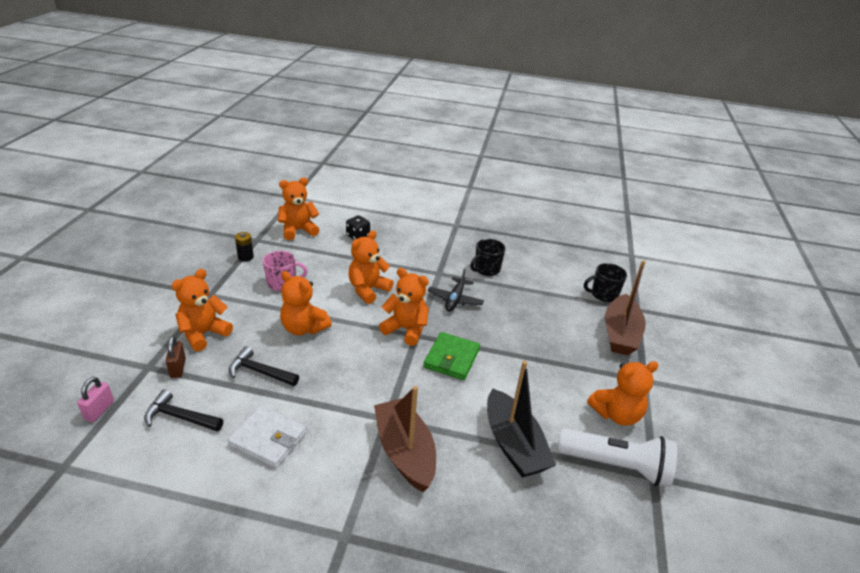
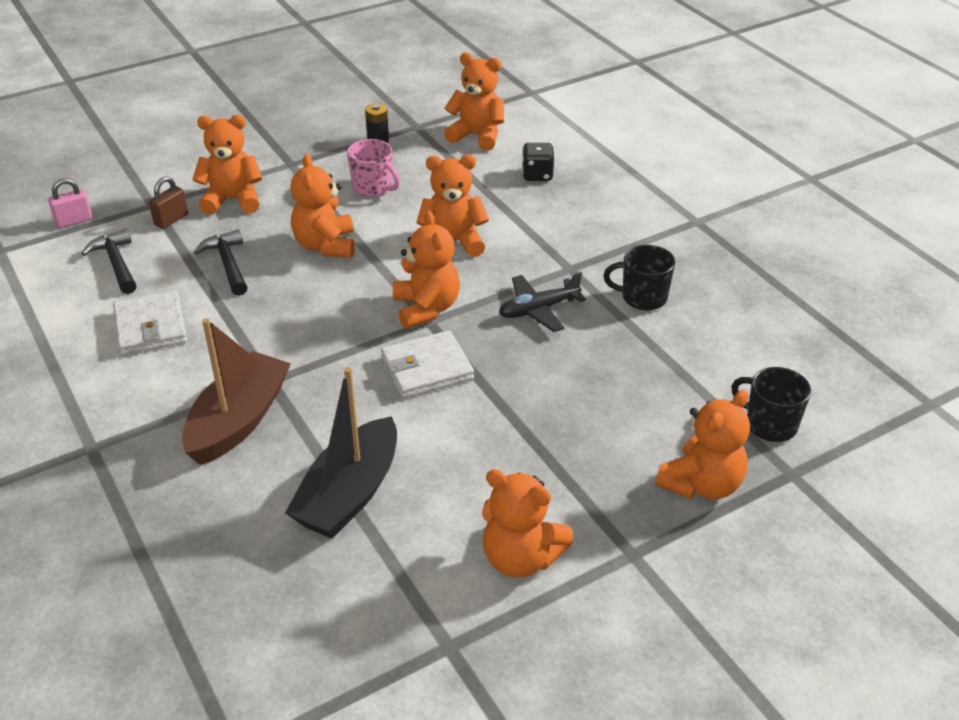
camera: 50 degrees right, 5 degrees up
green wallet [423,332,480,380] -> white wallet [381,330,474,398]
white flashlight [558,428,677,487] -> none
brown boat [605,260,646,355] -> orange teddy bear [655,390,750,499]

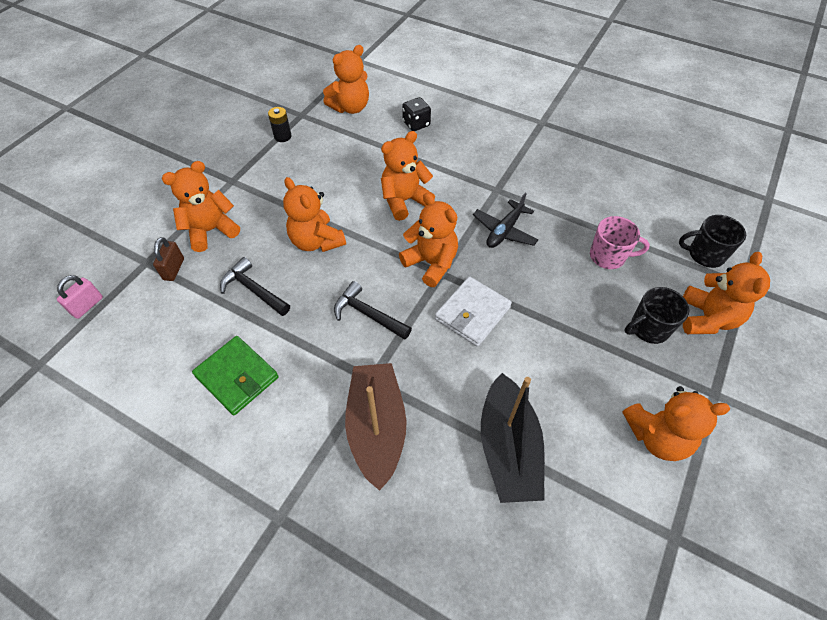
camera: 30 degrees left, 15 degrees up
black hammer [81,229,136,294] -> black hammer moved to [334,281,412,340]
white wallet [113,290,187,355] -> green wallet [192,336,278,415]
pink mug [347,139,400,197] -> pink mug moved to [590,216,650,269]
orange teddy bear [444,53,504,151] -> orange teddy bear turned 150 degrees clockwise [323,45,369,114]
black mug [603,245,675,311] -> black mug moved to [624,287,690,344]

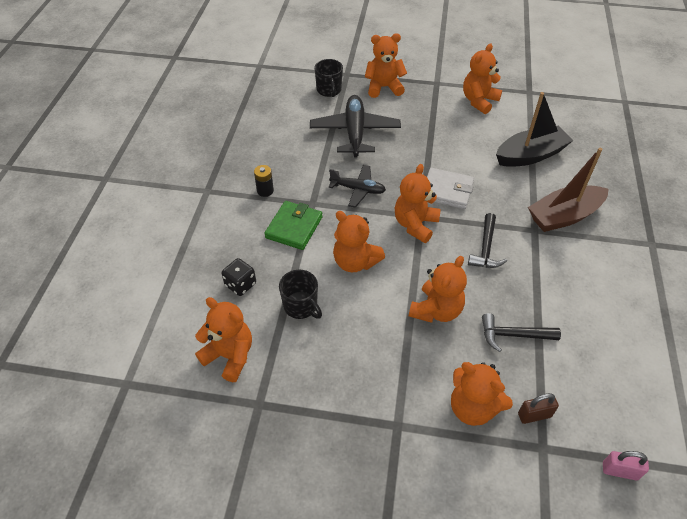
camera: 110 degrees left, 5 degrees down
green wallet [192,336,278,415] -> green wallet moved to [264,201,323,250]
black hammer [220,257,290,316] -> black hammer turned 75 degrees clockwise [482,313,561,352]
black battery [268,107,292,142] -> black battery moved to [254,165,274,197]
pink mug [590,216,650,269] -> black plane [310,95,401,158]
orange teddy bear [623,386,730,461] -> orange teddy bear turned 120 degrees counterclockwise [463,43,502,114]
black mug [624,287,690,344] -> black mug moved to [279,270,322,319]

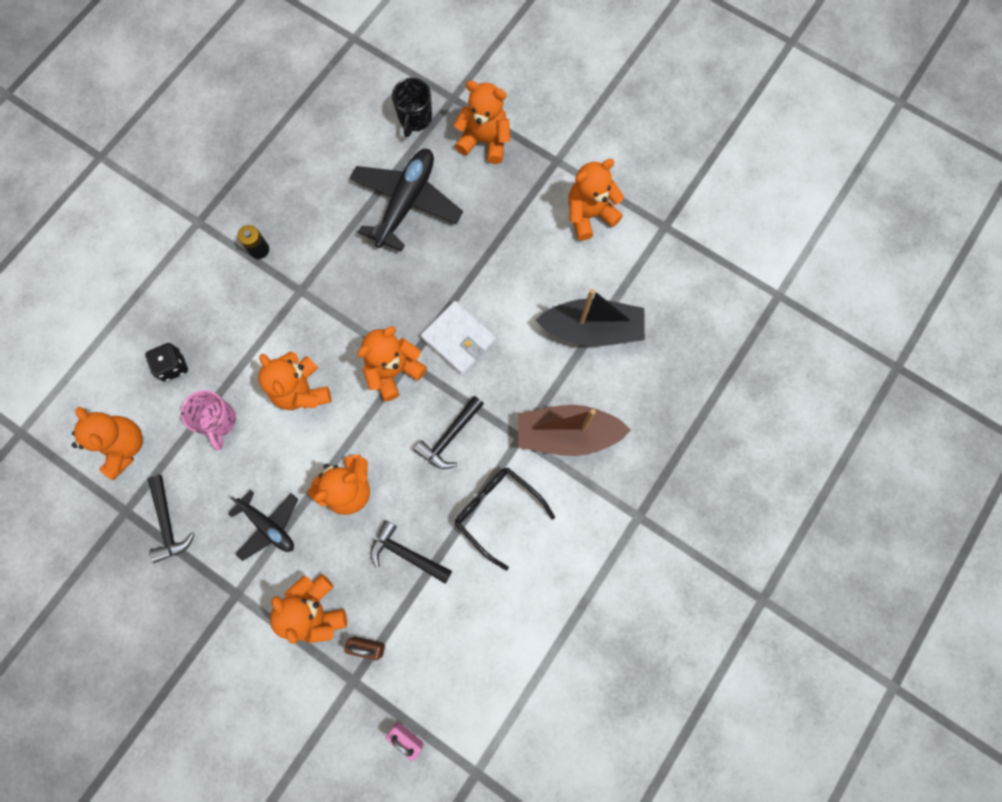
camera: 25 degrees right, 25 degrees up
green wallet [264,201,323,250] -> none
black mug [279,270,322,319] -> pink mug [181,390,236,450]
black plane [329,165,386,208] -> black plane moved to [228,490,299,561]
none -> black hammer [148,475,195,563]
none -> black glasses [455,468,555,570]

